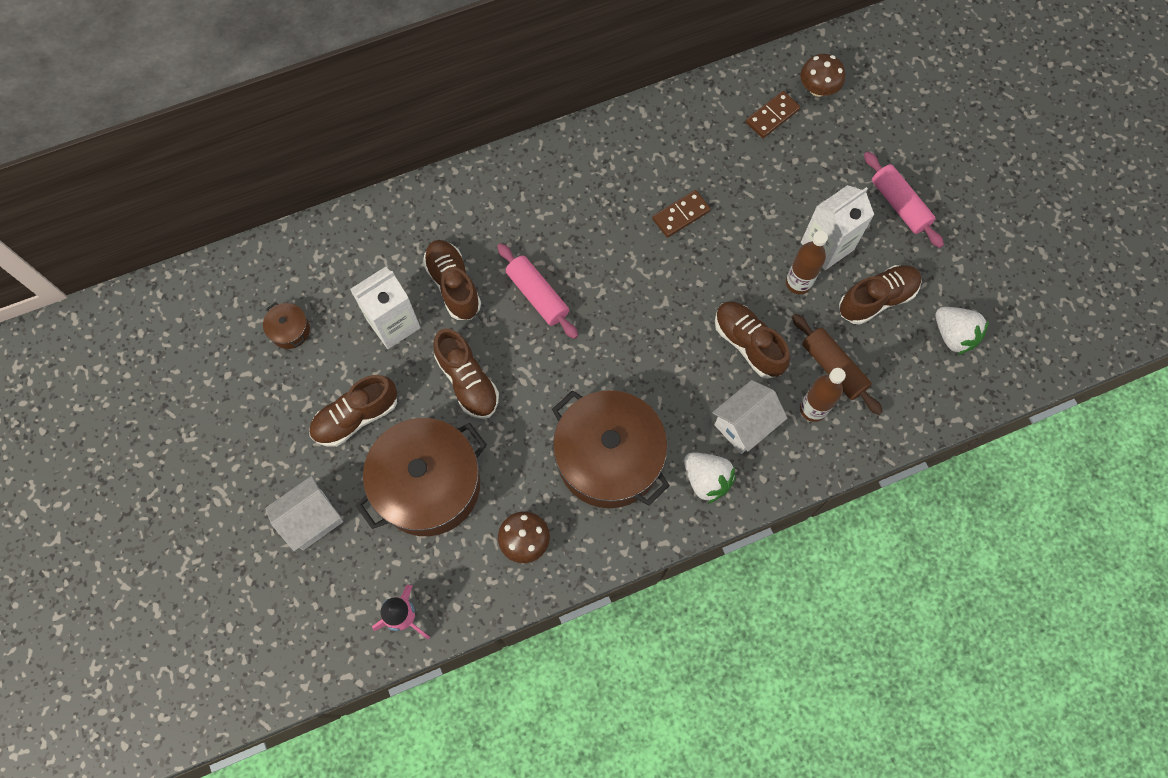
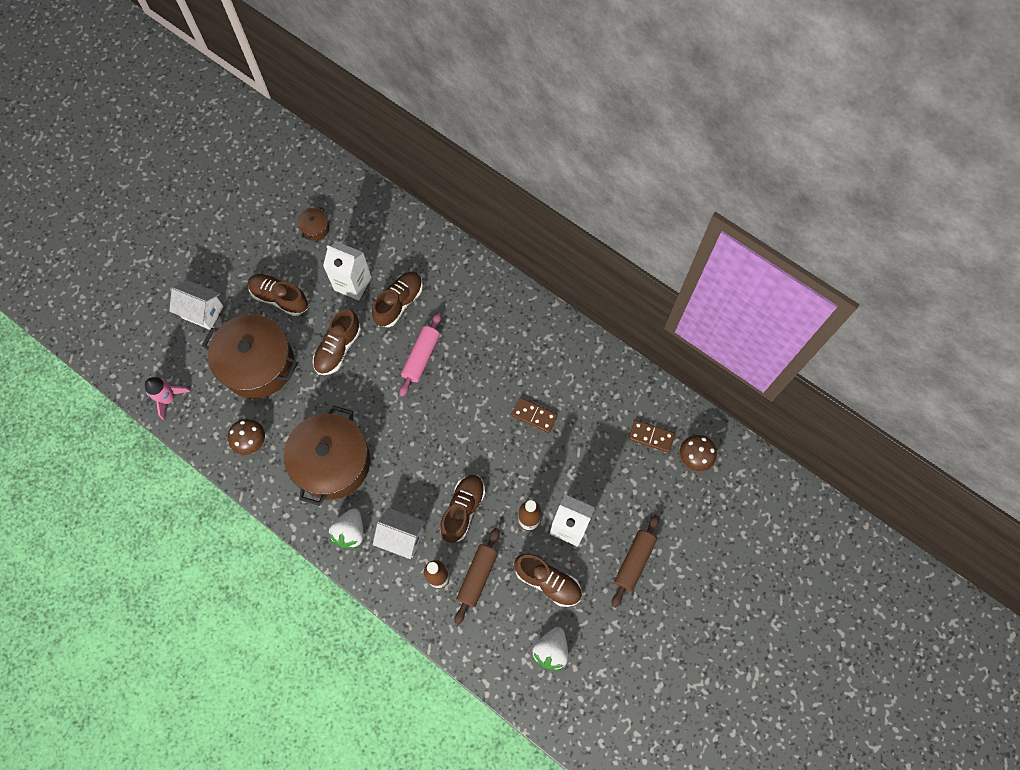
camera: 60 degrees right, 0 degrees up
pink rolling pin [864,152,944,248] -> brown rolling pin [612,515,659,608]

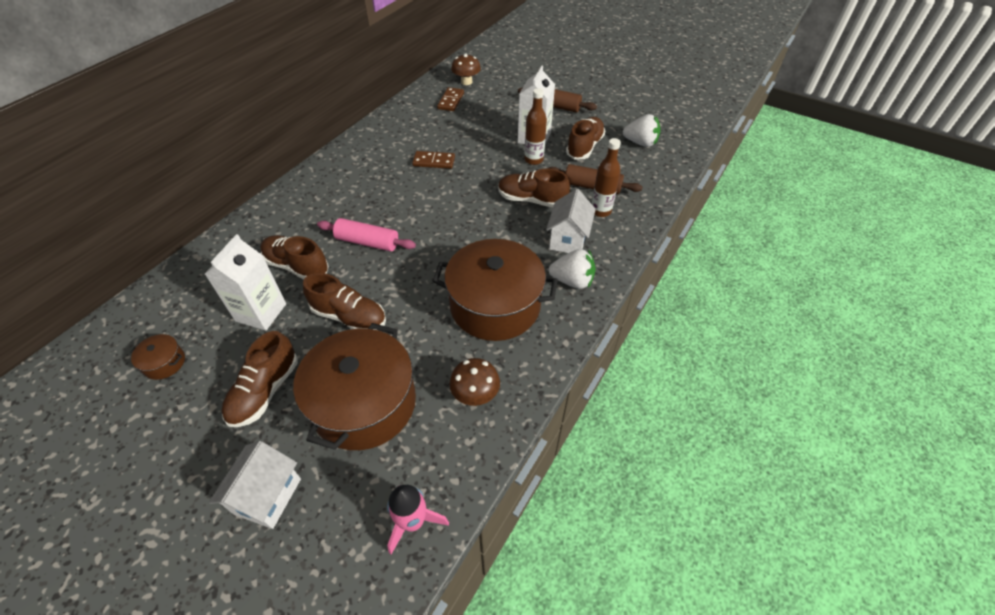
camera: 95 degrees left, 20 degrees down
brown domino [512,397,558,433] -> brown domino turned 75 degrees clockwise [412,151,455,169]

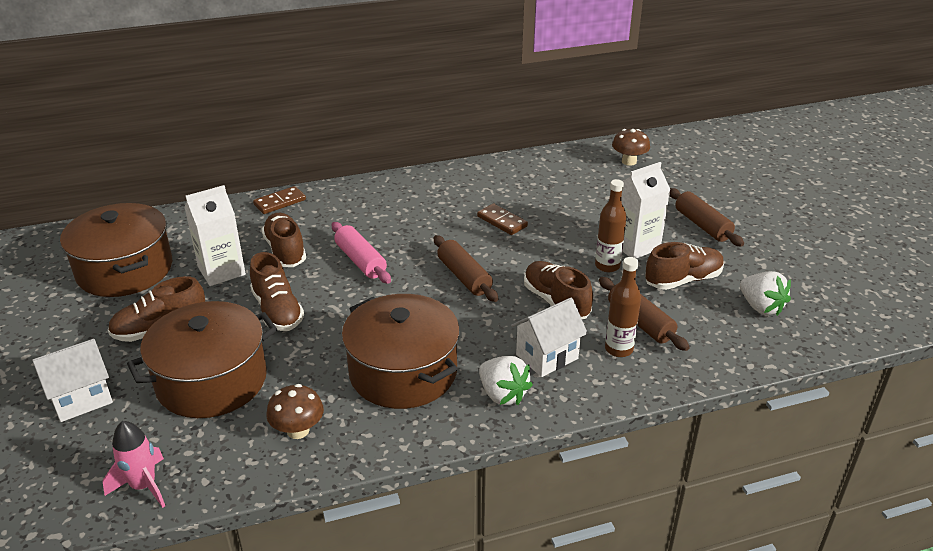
camera: 40 degrees right, 15 degrees down
brown pot [131,334,185,380] -> brown pot [60,203,172,297], size x2.46
brown domino [437,87,464,111] -> brown domino moved to [253,186,306,214]
none -> brown rolling pin [434,235,498,302]

